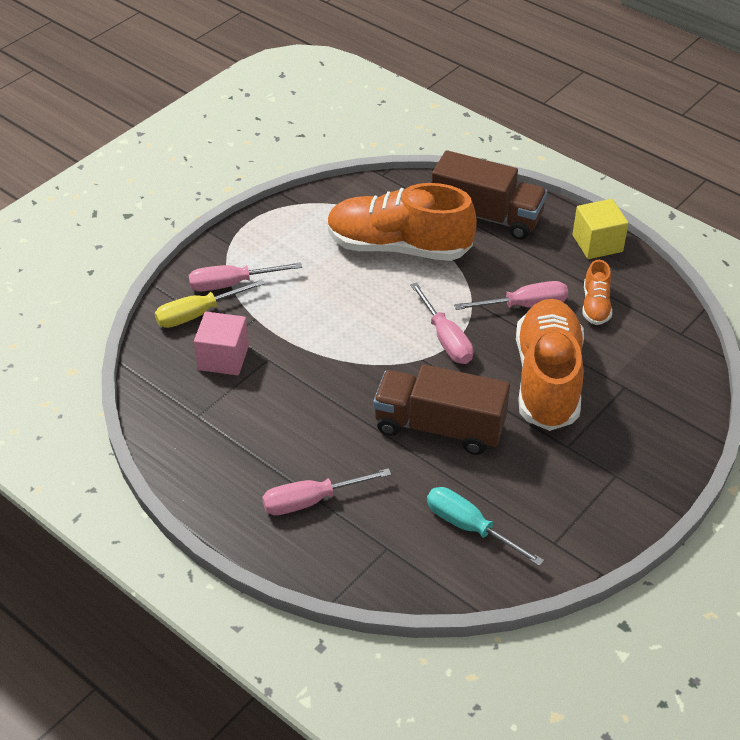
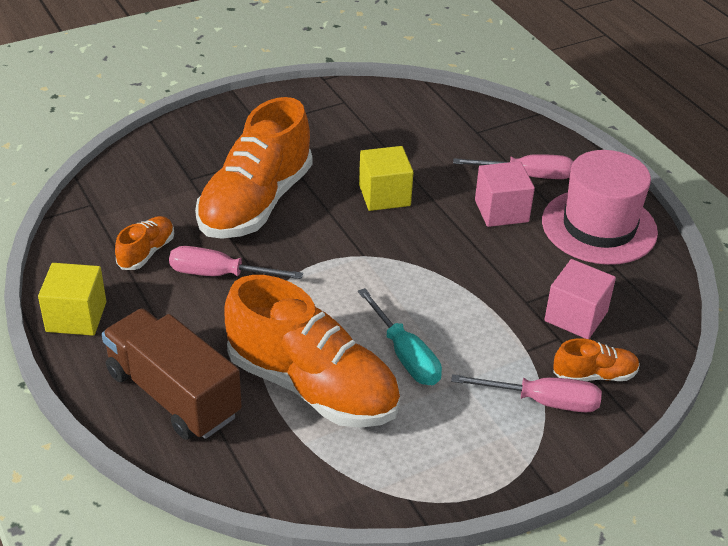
camera: 160 degrees left, 5 degrees down
yellow screwdriver [155,279,265,328] -> orange shoe [553,338,640,381]
brown truck [373,364,510,455] -> yellow cube [359,146,414,211]
pink screwdriver [410,282,473,364] -> none
turquoise screwdriver [427,487,544,566] -> turquoise screwdriver moved to [358,288,442,385]
none -> pink cube [475,161,535,227]
none -> pink hat [542,150,658,265]

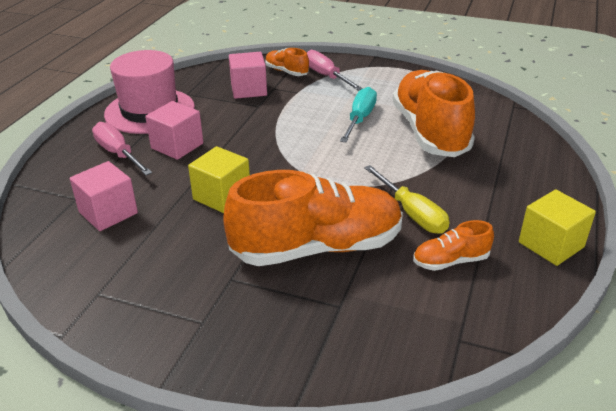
camera: 130 degrees left, 5 degrees down
brown truck [102,308,242,440] -> none
pink screwdriver [169,246,303,279] -> yellow screwdriver [364,165,449,234]
none -> pink cube [70,161,138,231]

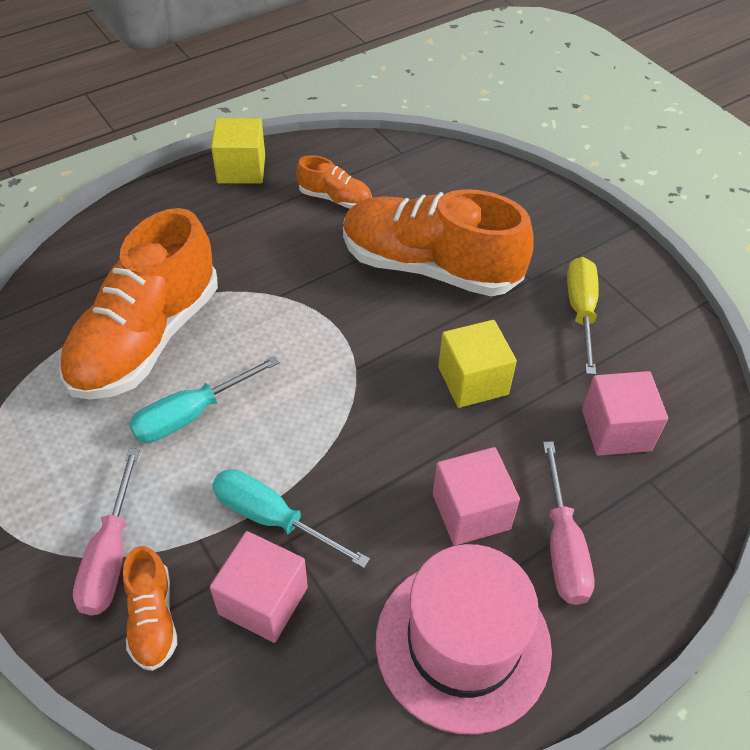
camera: 145 degrees left, 15 degrees up
yellow screwdriver [364,165,449,234] -> yellow screwdriver moved to [567,257,599,375]
none -> turquoise screwdriver [212,469,370,568]

